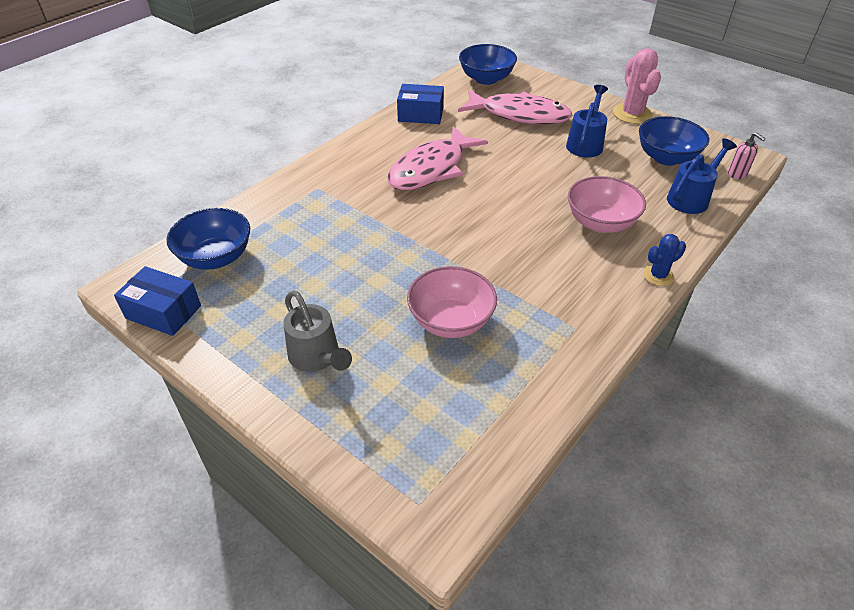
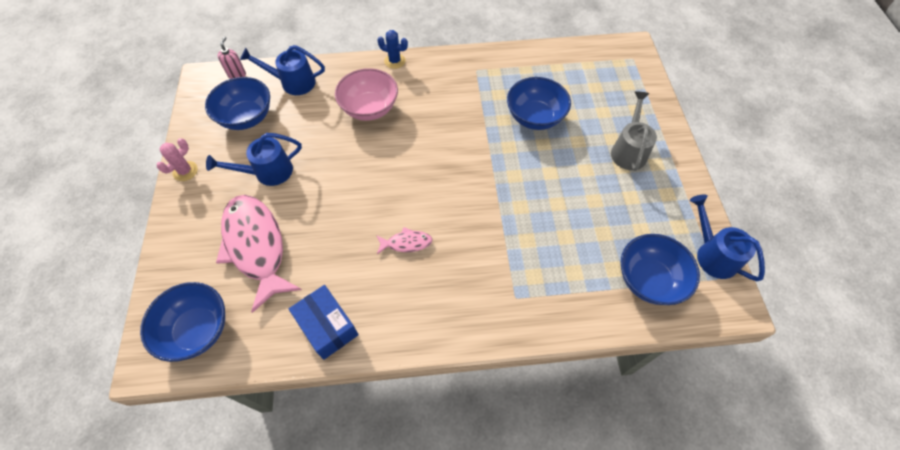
camera: 135 degrees left, 15 degrees up
blue box [114,266,201,336] -> blue watering can [690,194,765,281]
pink fish [387,126,488,190] -> pink fish [376,227,433,254], size x0.44
pink bowl [407,266,497,338] -> blue bowl [507,77,571,130]
pink cactus [613,48,661,124] -> pink cactus [157,138,198,181], size x0.59

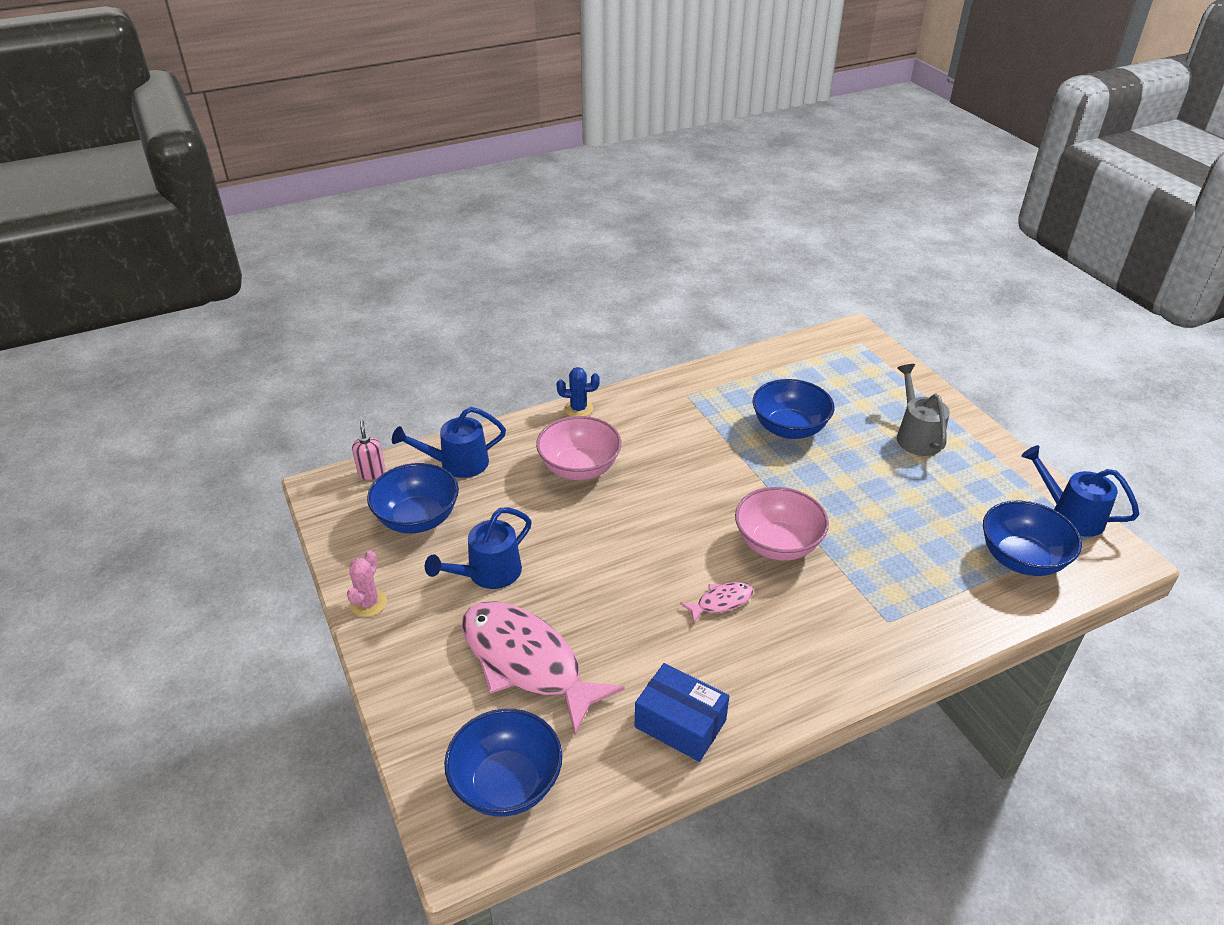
camera: 20 degrees left, 20 degrees down
none -> pink bowl [735,487,829,561]

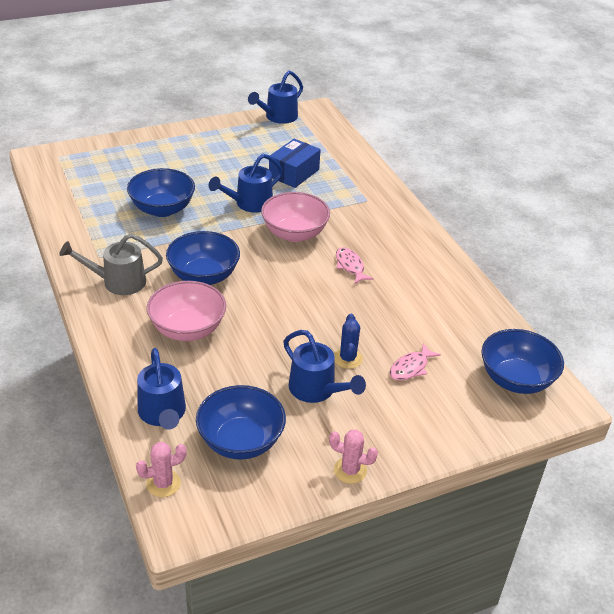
camera: 90 degrees left, 0 degrees up
pink soap dispenser [352,420,385,480] -> pink cactus [136,442,187,497]
pink fish [462,601,625,735] -> pink fish [390,343,441,381], size x0.44
blue cactus [557,367,600,417] -> blue cactus moved to [334,314,363,369]
blue box [635,663,729,762] -> blue box moved to [269,139,321,188]
grey watering can [897,364,950,456] -> grey watering can moved to [59,234,163,295]
blue bowl [983,500,1082,576] -> blue bowl moved to [166,231,240,285]
none -> blue watering can [209,154,283,213]

